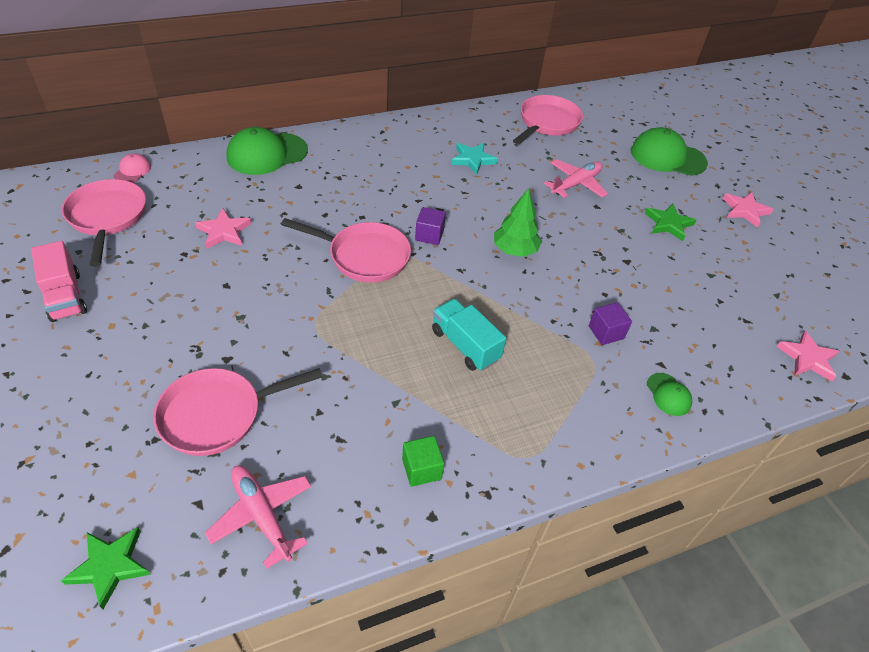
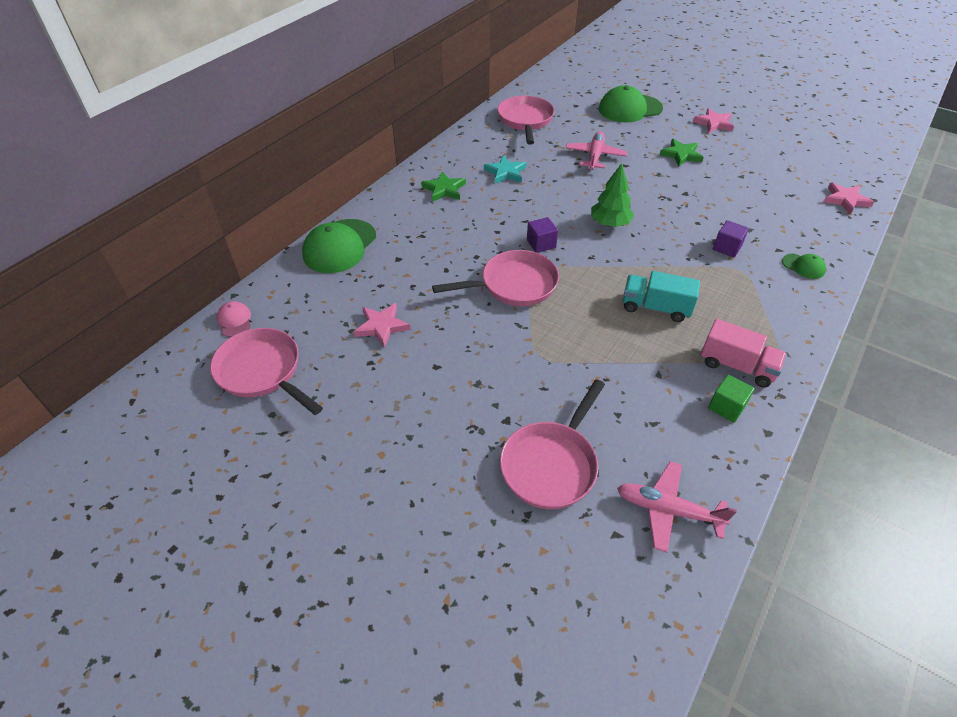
camera: 30 degrees left, 0 degrees up
pink truck [31,241,87,322] -> pink truck moved to [701,319,787,388]
green star [61,527,151,609] -> green star moved to [421,171,466,202]

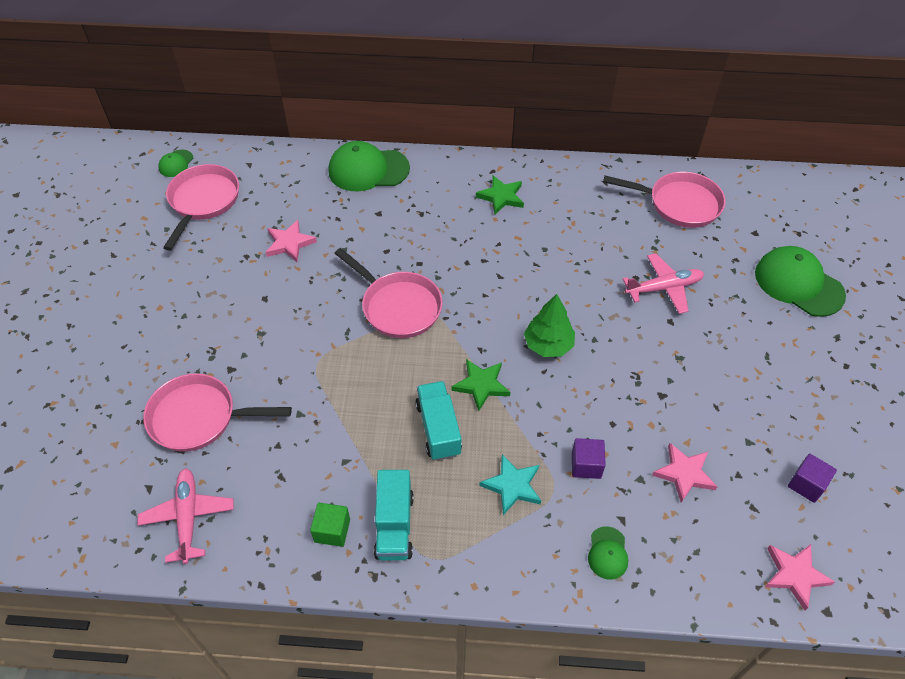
camera: 60 degrees right, 5 degrees up
pink cap [217,301,251,337] -> none
turquoise star [484,155,527,184] -> turquoise star moved to [479,454,541,515]
pink pan [497,96,555,145] -> pink pan turned 45 degrees clockwise [603,172,726,228]
purple cube [527,217,558,253] -> purple cube moved to [788,454,837,503]
green star [660,139,704,166] -> green star moved to [451,359,510,411]
pink star [693,108,734,133] -> pink star moved to [652,443,718,503]
pink truck [701,319,787,388] -> turquoise truck [374,470,414,560]
none -> green cap [158,150,193,177]

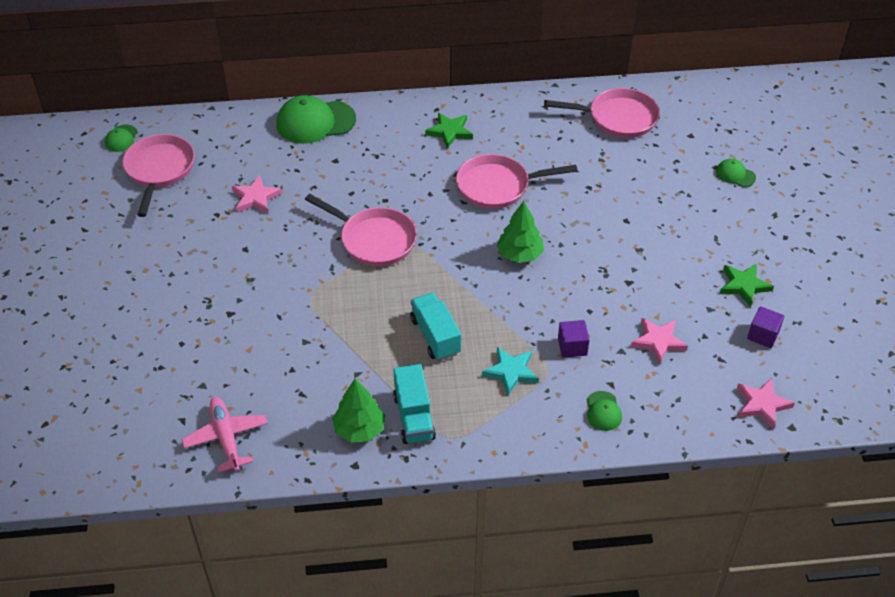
camera: 10 degrees left, 5 degrees down
pink pan [143,374,292,452] -> pink pan moved to [456,154,577,209]
green cube [310,503,350,547] -> green tree [332,378,385,442]
green star [451,359,510,411] -> green star moved to [720,264,774,307]
pink plane [623,253,704,314] -> none
green cap [755,246,846,317] -> green cap [716,158,756,187], size x0.48

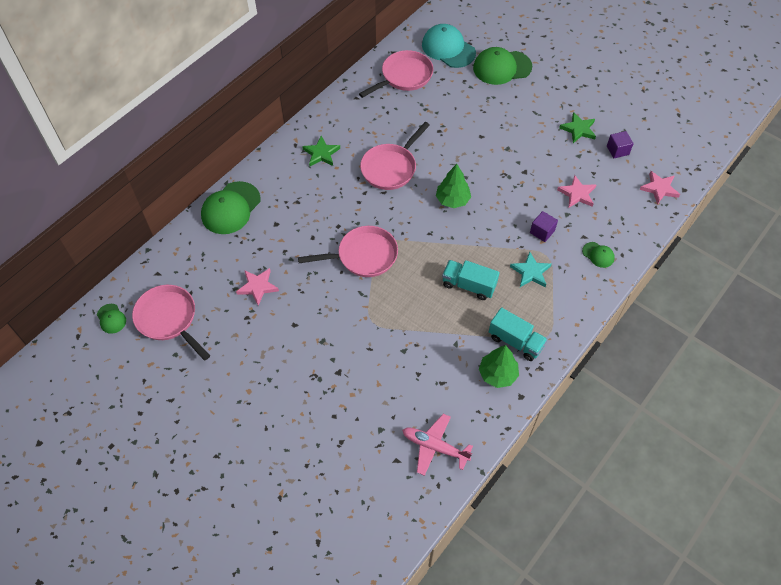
camera: 45 degrees left, 10 degrees up
green cap [716,158,756,187] -> green cap [473,47,532,85], size x2.06
none -> turquoise cap [422,24,476,68]

